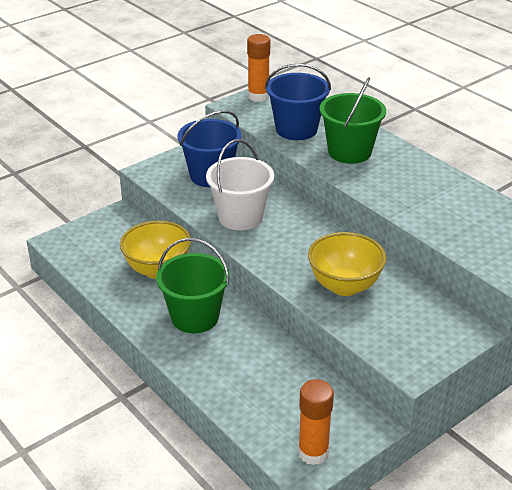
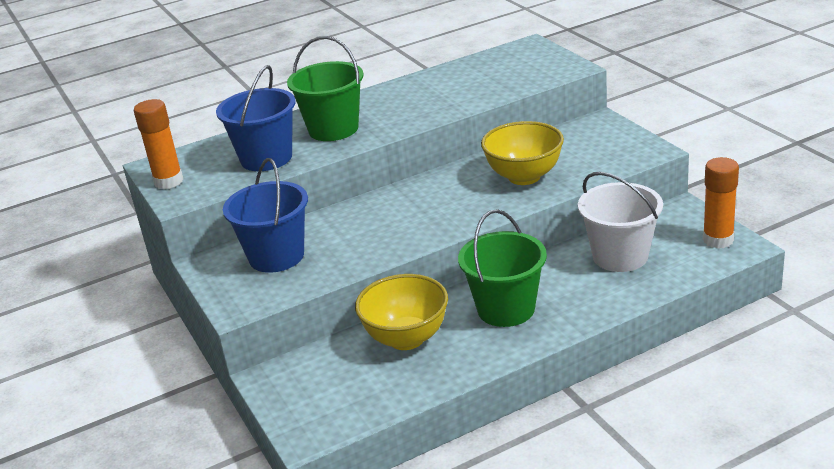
camera: 75 degrees left, 5 degrees down
white bucket [206,139,274,231] -> white bucket moved to [578,172,663,272]

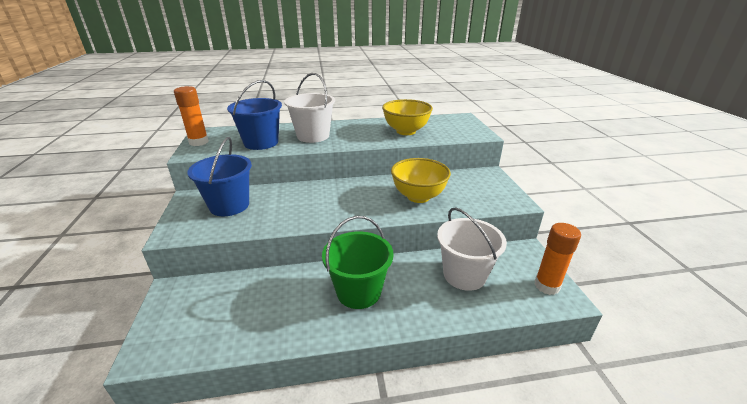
camera: 15 degrees right, 0 degrees up
green bucket [287,36,364,141] -> white bucket [284,73,335,143]
yellow bowl [355,274,448,350] -> yellow bowl moved to [382,99,433,135]

